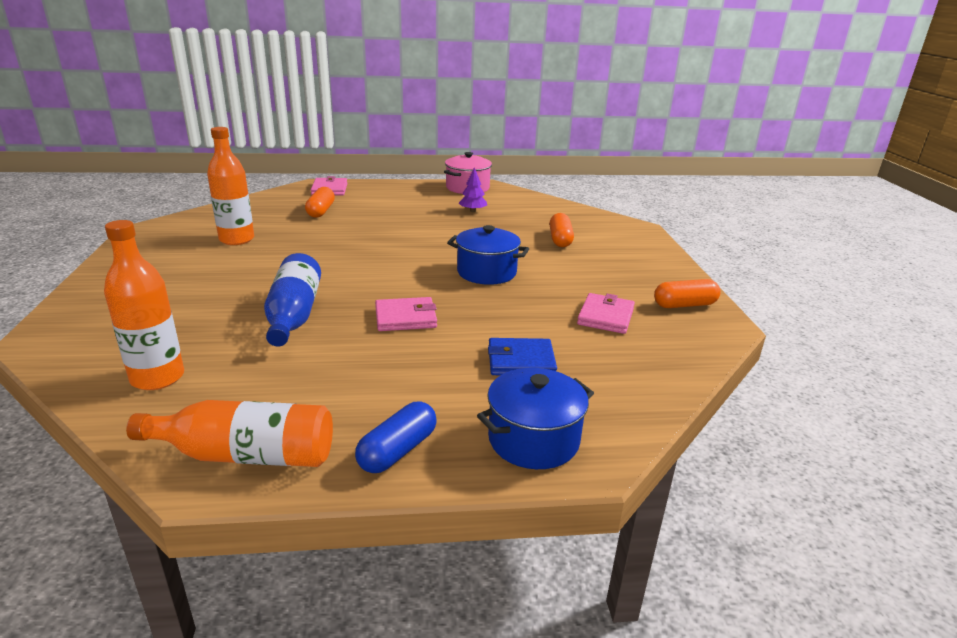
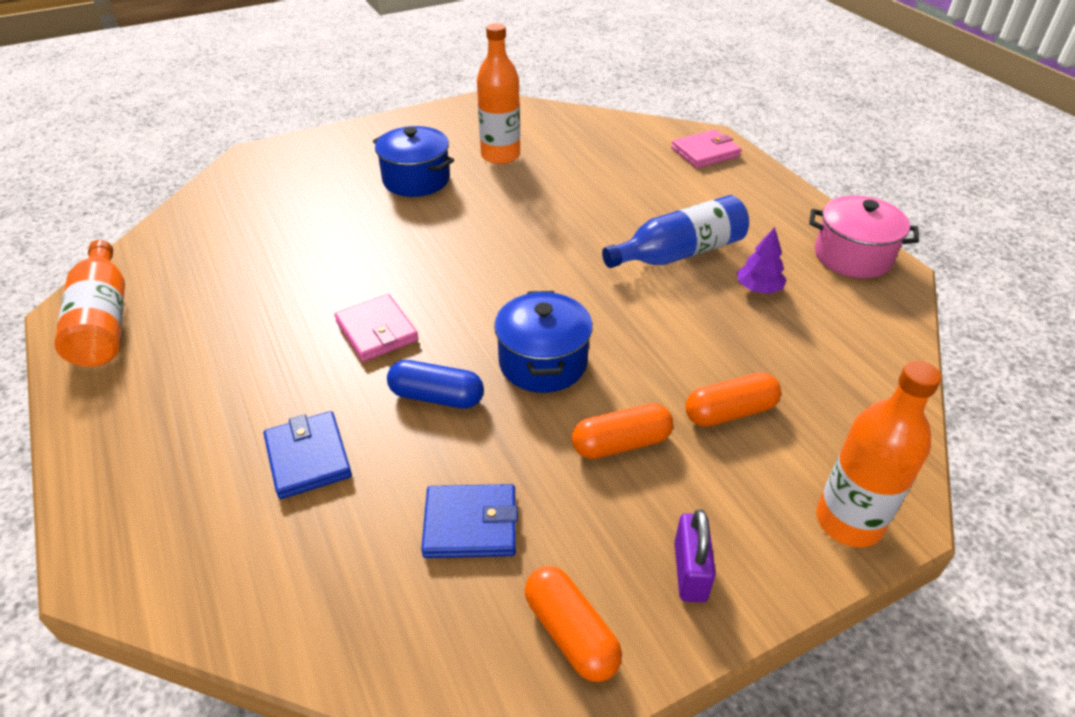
camera: 70 degrees right, 15 degrees up
orange bottle [104,220,184,390] -> orange bottle moved to [816,361,941,547]
blue bottle [264,253,321,347] -> blue bottle moved to [602,195,749,268]
orange capsule [305,187,335,218] -> orange capsule moved to [572,403,673,459]
blue capsule [355,402,437,473] -> blue capsule moved to [387,360,484,409]
blue pot [477,368,594,469] -> blue pot moved to [373,126,454,197]
pink wallet [577,293,635,334] -> blue wallet [421,484,518,558]
none -> purple padlock [674,509,716,602]

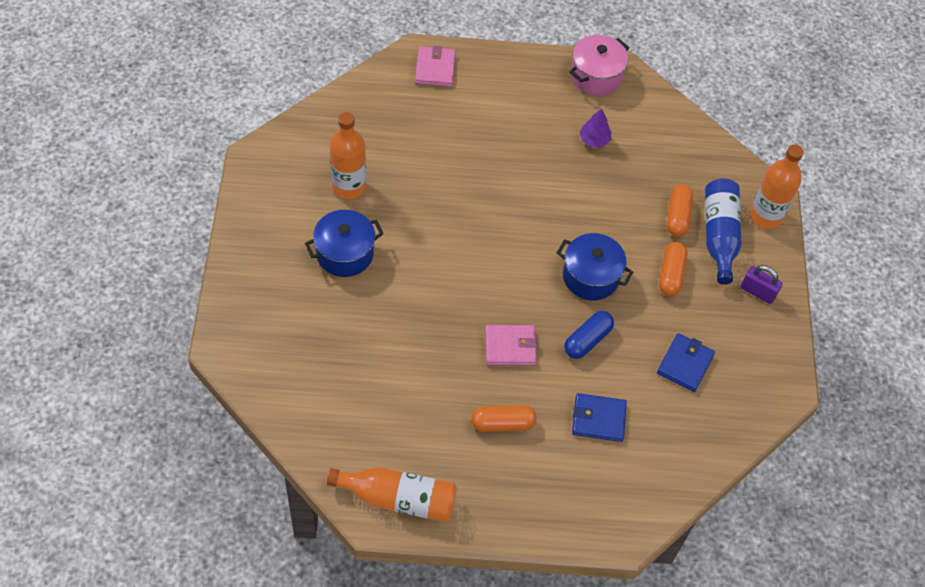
camera: 65 degrees left, 15 degrees up
orange capsule [525,566,622,682] -> orange capsule moved to [471,405,537,432]
blue bottle [602,195,749,268] -> blue bottle moved to [705,178,742,285]

